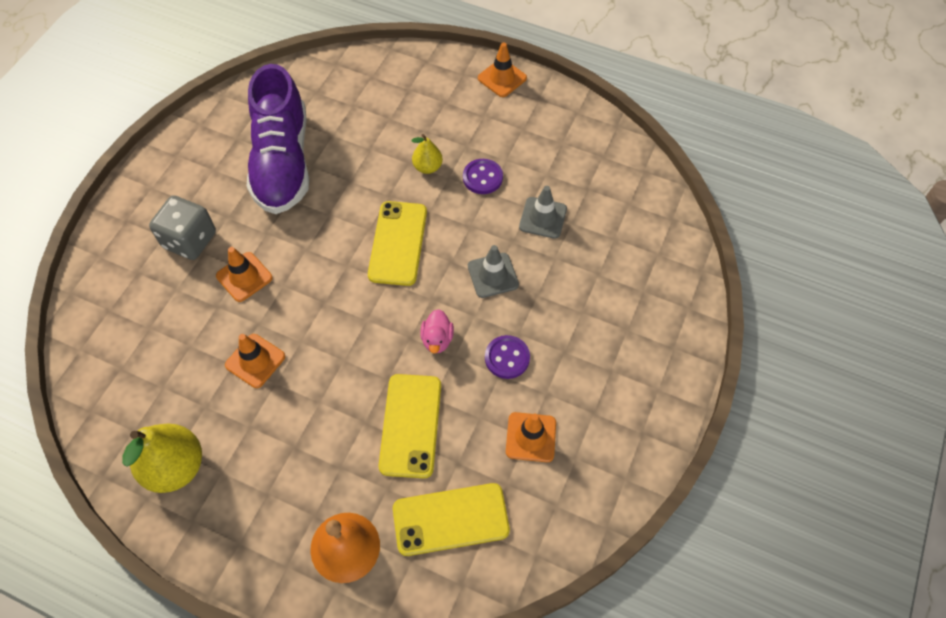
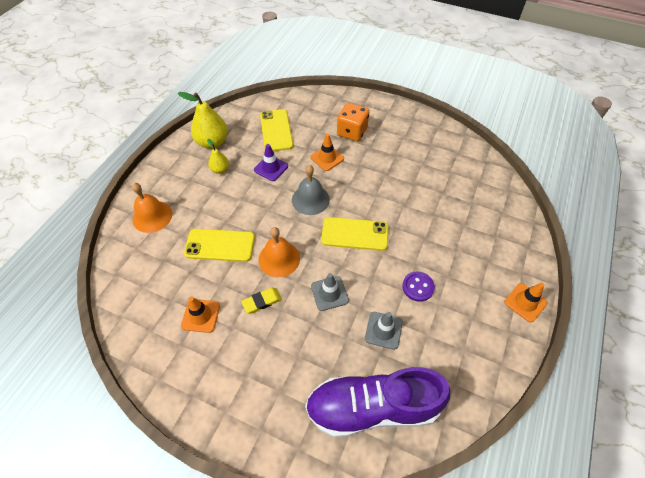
camera: 90 degrees right, 5 degrees down
grey dice [149,195,216,260] -> orange dice [337,103,369,141]
orange traffic cone [225,334,285,388] -> purple traffic cone [254,144,288,181]
purple shoe [247,64,309,214] -> purple shoe moved to [305,367,450,437]
yellow phone [393,483,510,556] -> yellow phone moved to [260,109,293,151]
yellow pear [411,134,443,174] -> yellow pear moved to [207,139,229,174]
pink duck [420,309,454,354] -> orange bell [259,227,300,277]
purple button [485,335,530,379] -> yellow eraser [241,288,282,314]
none -> grey bell [292,165,330,215]

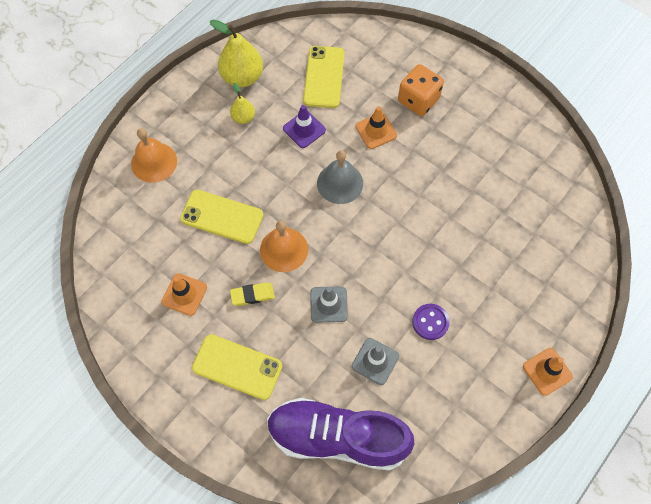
camera: 15 degrees right, 10 degrees up
yellow phone [321,217,388,251] -> yellow phone moved to [192,334,282,400]

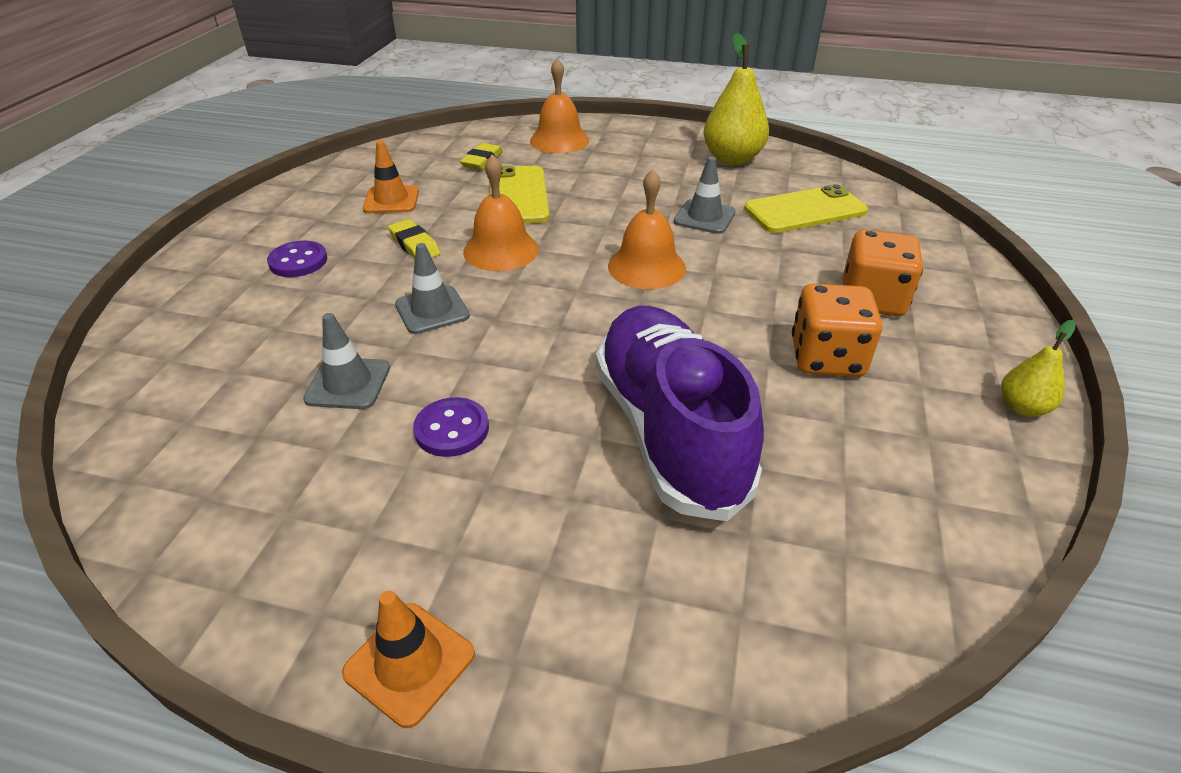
camera: 65 degrees right, 25 degrees down
yellow phone [192,334,282,400] -> purple button [267,241,327,277]
yellow pear [230,83,255,124] -> yellow pear moved to [1001,320,1076,417]
purple shoe [267,398,415,471] -> purple shoe moved to [596,306,764,521]
purple traffic cone [283,105,326,148] -> grey traffic cone [674,156,736,234]
grey bell [317,150,363,204] -> orange bell [608,169,686,289]
orange traffic cone [356,107,397,149] -> none
none -> yellow eraser [460,143,503,170]
none -> orange dice [792,284,882,377]

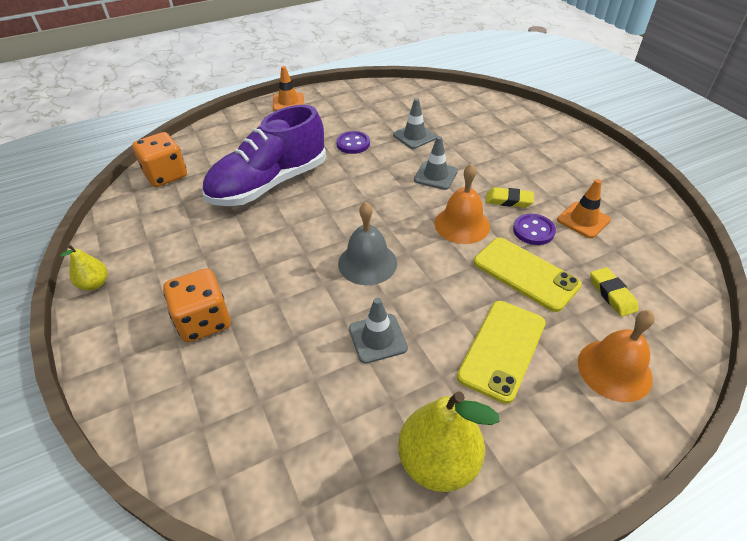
camera: 140 degrees right, 5 degrees up
purple button [267,241,327,277] -> purple button moved to [513,214,556,245]
purple shoe [596,306,764,521] -> purple shoe turned 105 degrees clockwise [202,105,326,206]
orange bell [608,169,686,289] -> grey bell [338,202,397,285]
yellow phone [744,184,868,233] -> yellow phone moved to [457,301,546,404]
orange dice [792,284,882,377] -> orange dice moved to [132,132,187,187]

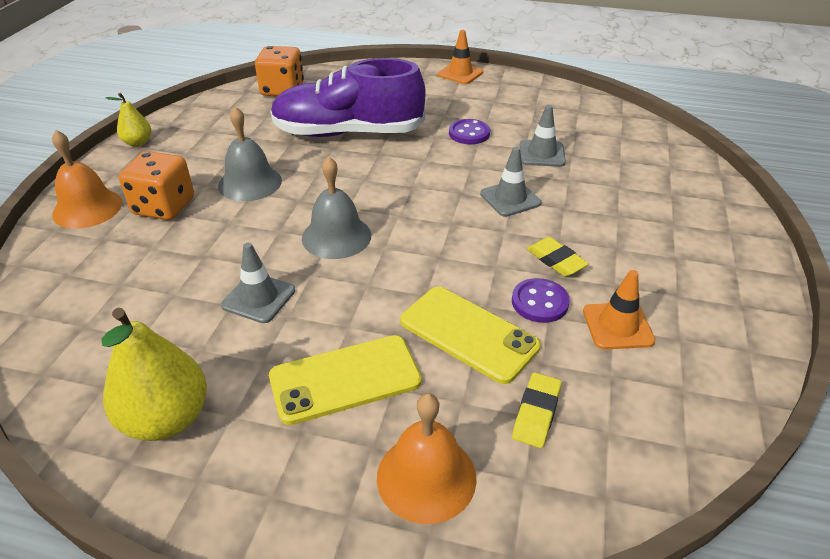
camera: 40 degrees right, 5 degrees down
orange bell [435,164,490,244] -> orange bell moved to [52,130,122,229]
yellow phone [474,238,581,312] -> yellow phone turned 45 degrees counterclockwise [401,287,541,384]
none -> grey bell [218,106,282,201]

